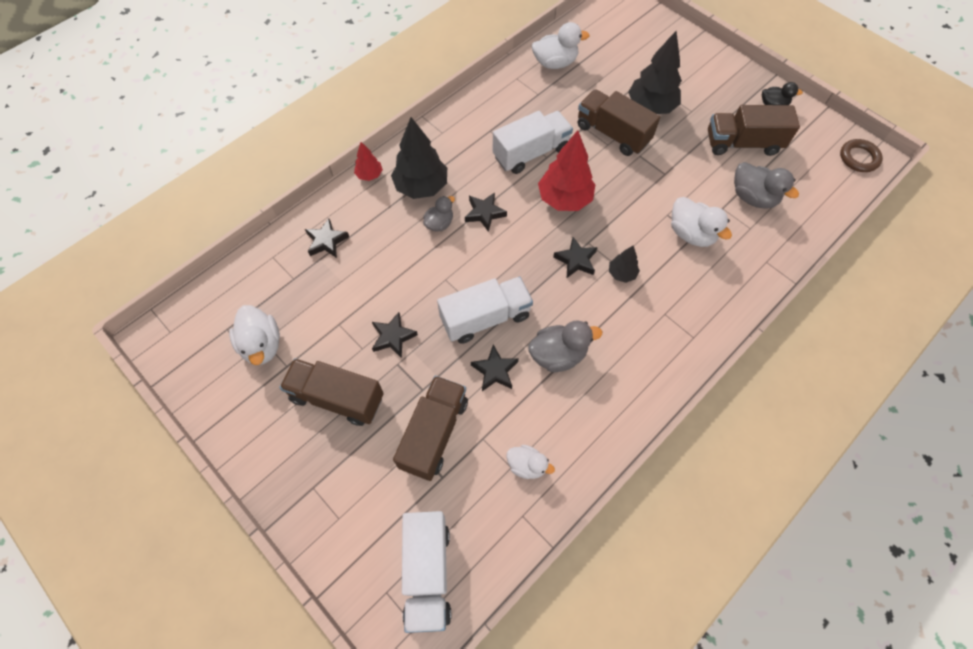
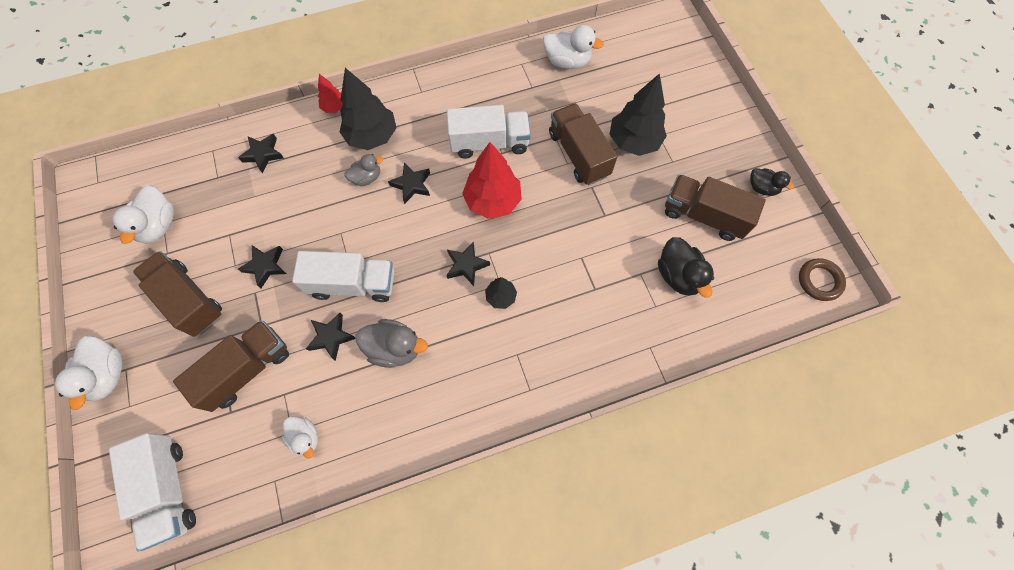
camera: 25 degrees right, 5 degrees up
white truck [402,511,451,633] -> white truck turned 45 degrees counterclockwise [109,433,196,551]
white duck [671,197,732,247] -> white duck moved to [55,336,123,410]
grey duck [734,162,799,209] -> black duck [658,237,714,298]

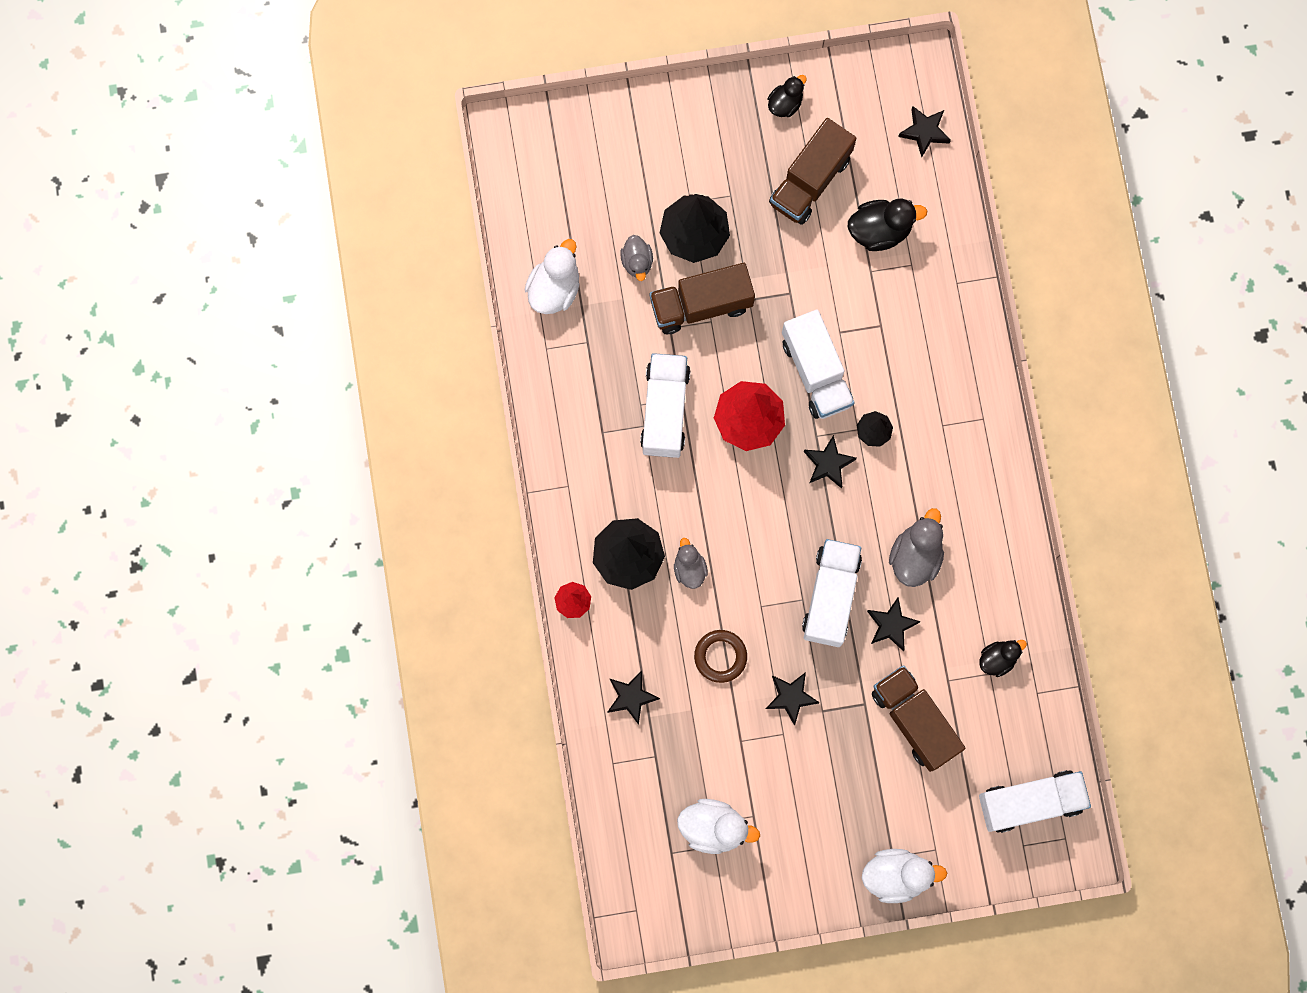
camera: 80 degrees left, 10 degrees up
brown truck [133,251,222,337] -> none
white duck [282,416,318,458] -> black duck [979,640,1027,677]
black star [388,163,430,204] -> black star moved to [898,106,951,157]
brown ring [799,258,846,301] -> brown ring moved to [694,630,747,683]
none -> grey duck [620,235,653,281]
none -> white truck [782,310,854,419]

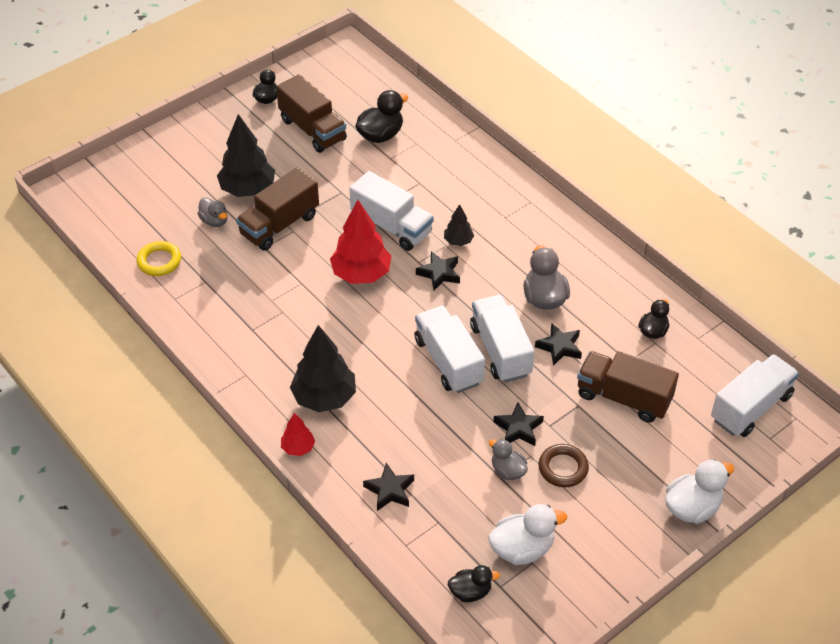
camera: 30 degrees left, 30 degrees down
white duck [525,239,579,314] -> yellow ring [137,241,181,276]
white truck [640,353,690,458] -> white truck moved to [414,306,485,393]
grey duck [674,538,708,589] -> grey duck moved to [489,439,528,480]
brown ring [694,630,747,683] -> brown ring moved to [538,444,589,487]
brown truck [769,118,856,225] -> brown truck turned 45 degrees counterclockwise [276,74,347,153]
black star [898,106,951,157] -> none
none -> black duck [448,565,500,602]

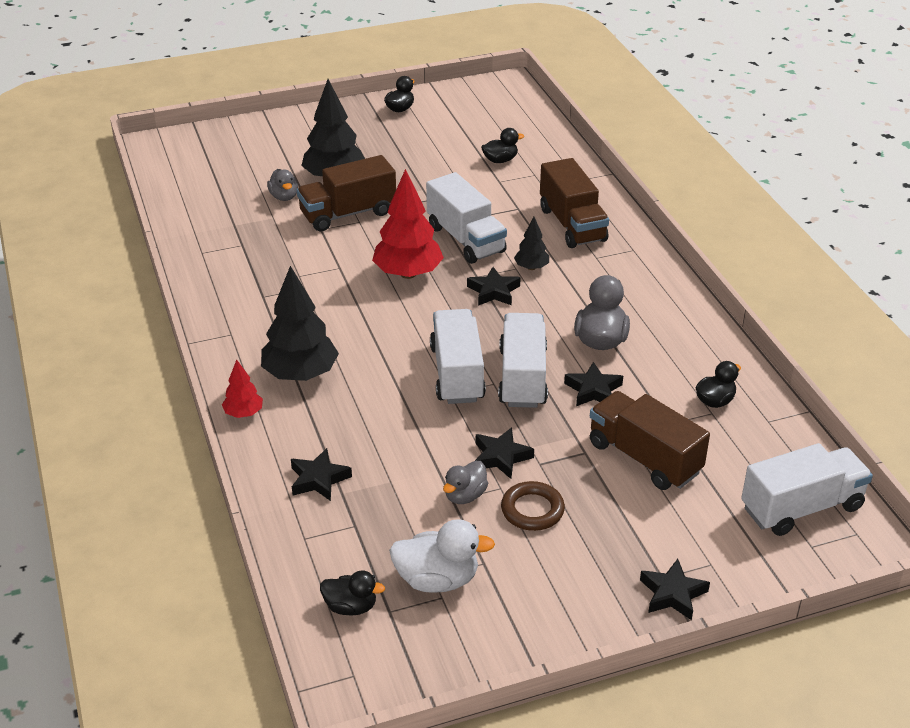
camera: 20 degrees right, 10 degrees down
yellow ring [137,241,181,276] -> none
brown truck [276,74,347,153] -> brown truck moved to [540,158,609,248]
black duck [355,90,408,143] -> black duck [481,128,524,163], size x0.63
grey duck [489,439,528,480] -> grey duck turned 120 degrees counterclockwise [443,461,488,504]
white duck [665,459,734,524] -> black star [640,559,710,620]

